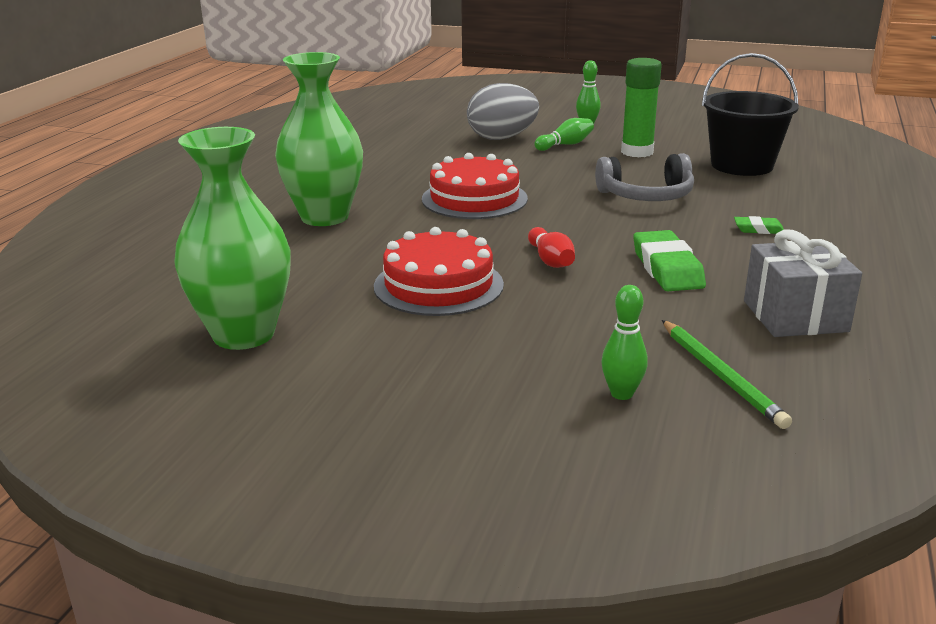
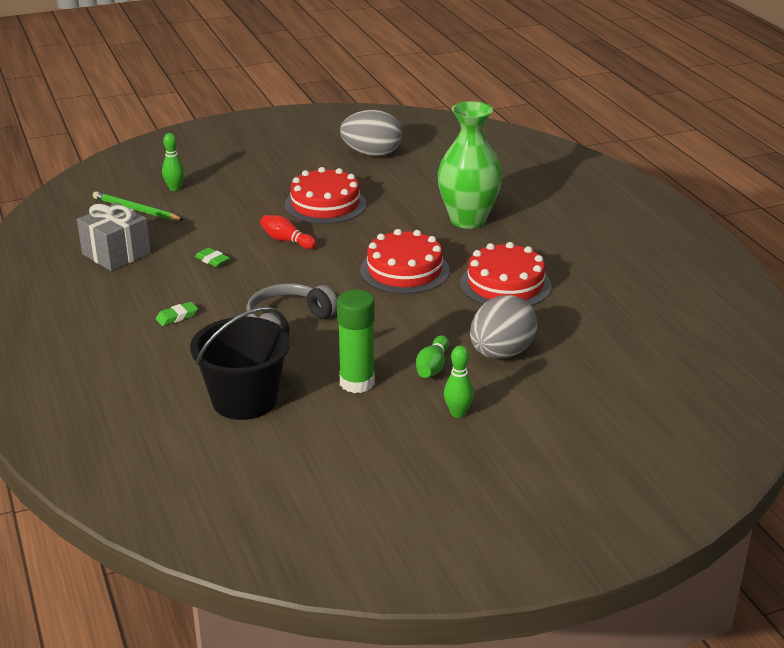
camera: 140 degrees right, 5 degrees up
green vase [174,127,291,350] -> grey egg [340,109,402,157]
green eraser [633,230,706,291] -> green eraser [195,247,230,267], size x0.52
none -> red cake [460,242,552,306]

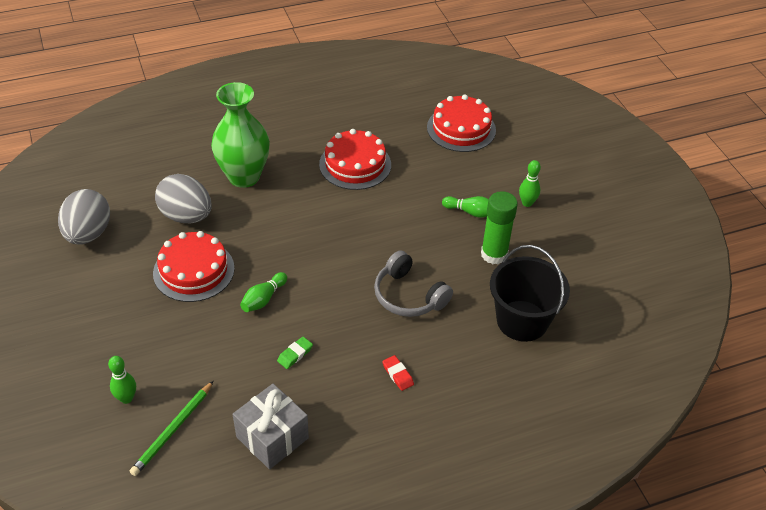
camera: 90 degrees left, 15 degrees up
green eraser [156,302,198,326] -> red eraser [382,355,414,391]
red bowling pin [260,215,316,249] -> green bowling pin [240,272,287,312]
red cake [360,229,450,294] -> red cake moved to [427,94,496,152]
grey egg [470,295,537,359] -> grey egg moved to [155,174,212,223]

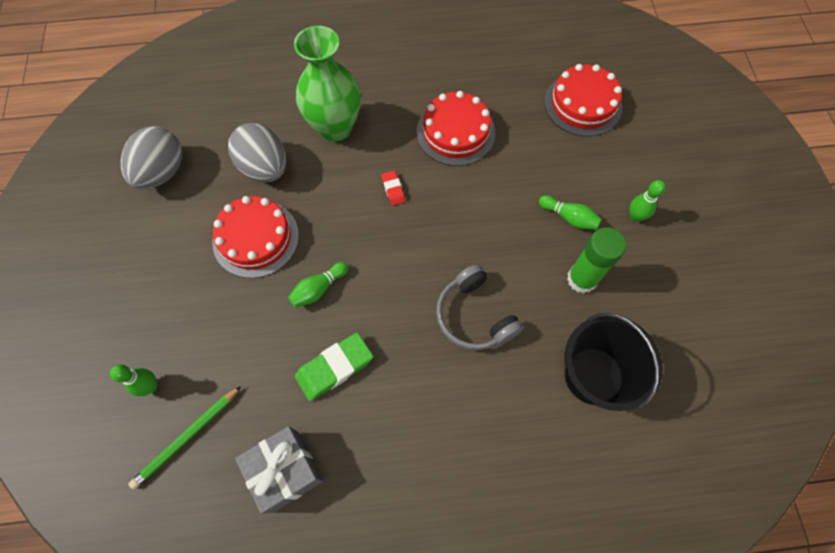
camera: 15 degrees right, 20 degrees up
green eraser [277,337,313,369] -> green eraser [295,332,373,401], size x1.91
red eraser [382,355,414,391] -> red eraser moved to [381,170,405,206]

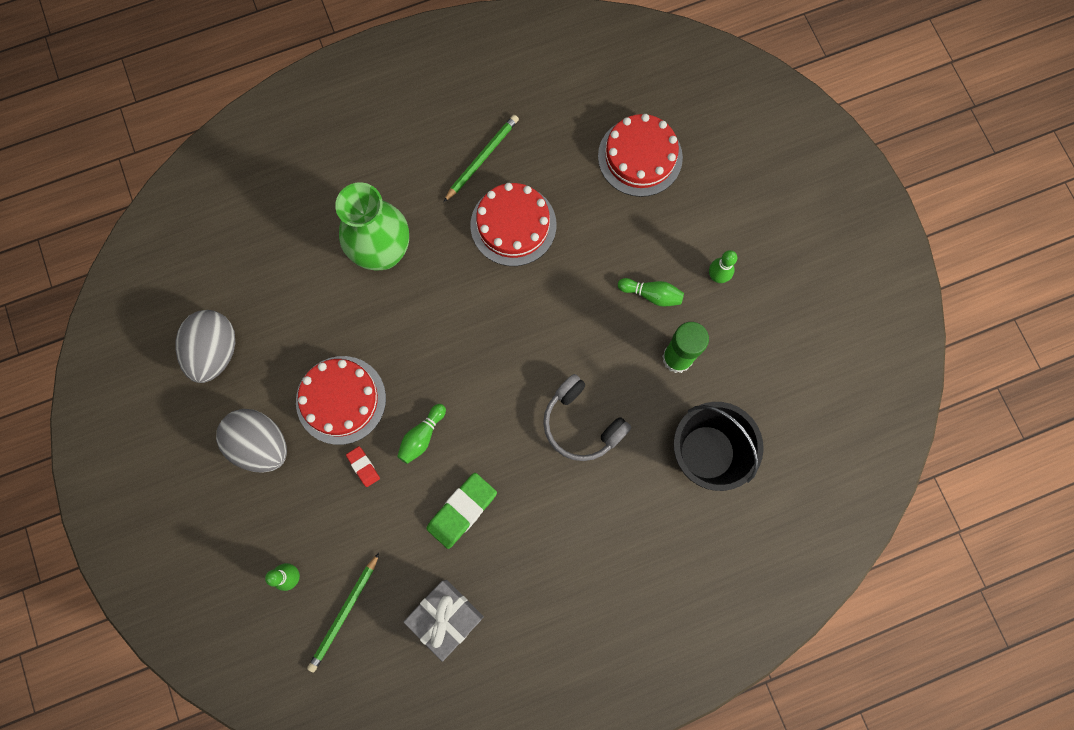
camera: 15 degrees left, 10 degrees up
grey egg [228,123,286,182] -> grey egg moved to [216,409,287,473]
red eraser [381,170,405,206] -> red eraser moved to [346,446,380,487]
none -> green pencil [444,115,519,202]

